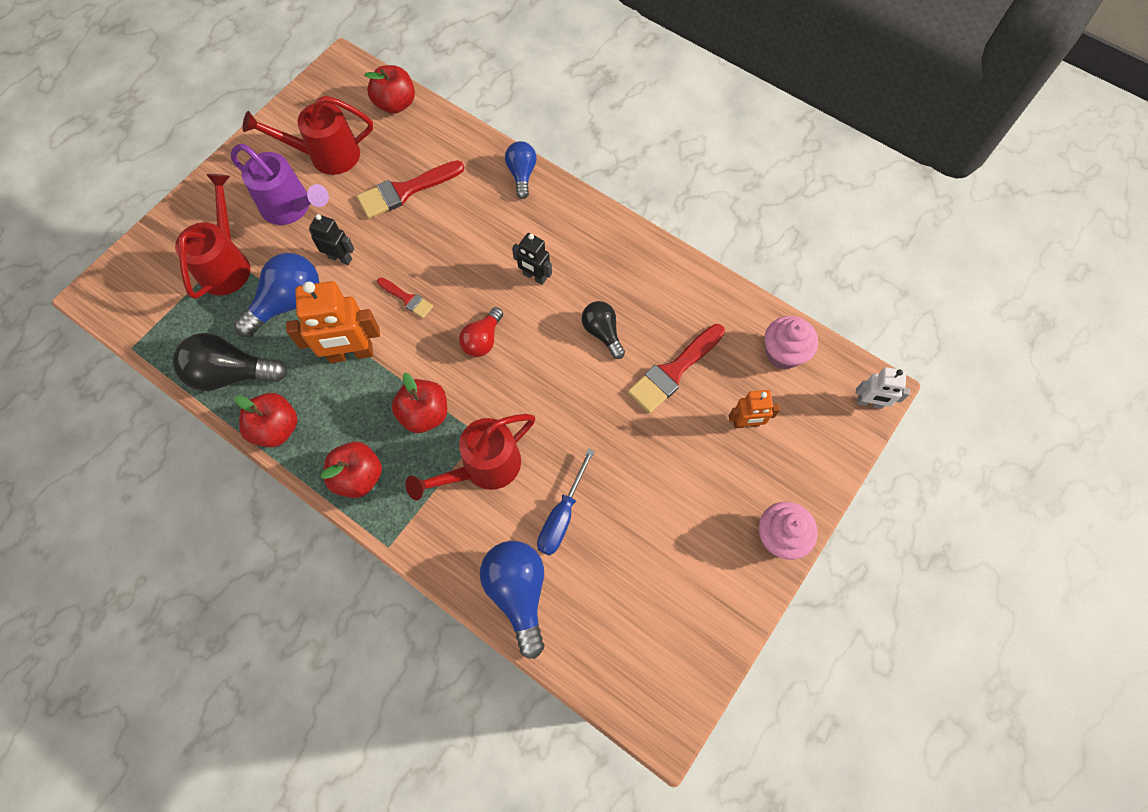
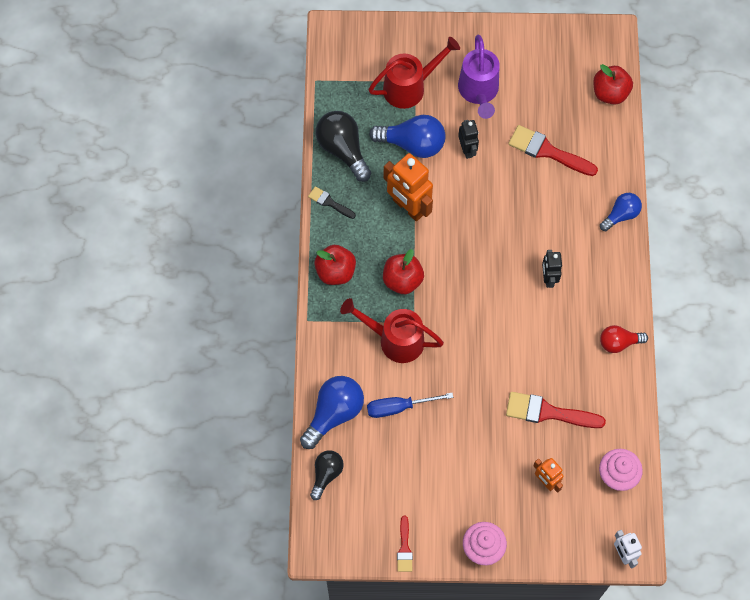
camera: 55 degrees right, 0 degrees up
red apple [235,393,298,447] -> black brush [308,186,356,219]
red watering can [243,96,373,175] -> none
red brush [377,277,433,318] -> red brush moved to [397,516,413,572]
red light bulb [459,307,503,357] -> red light bulb moved to [600,325,648,353]
black light bulb [582,301,625,359] -> black light bulb moved to [310,450,344,500]

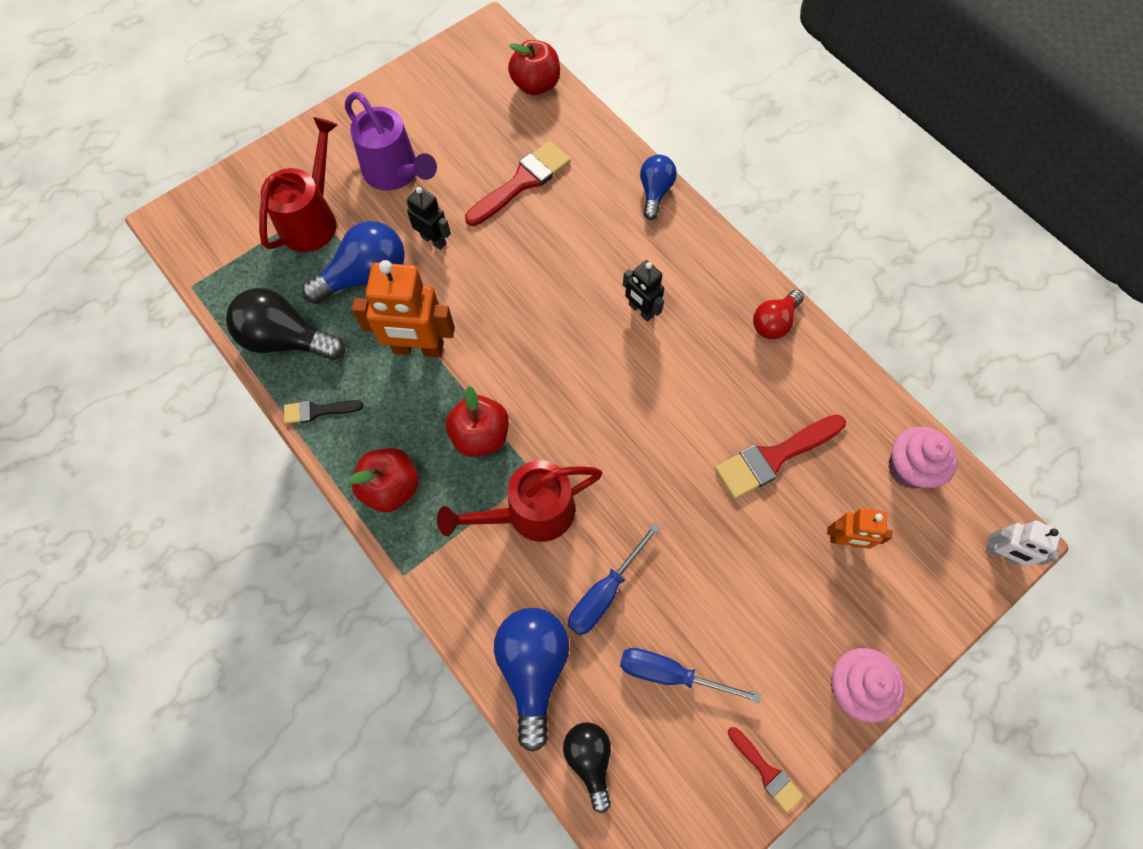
camera: 40 degrees left, 0 degrees up
red brush [508,125,598,176] -> red brush turned 150 degrees clockwise [465,141,571,226]
none -> blue screwdriver [620,648,761,703]

